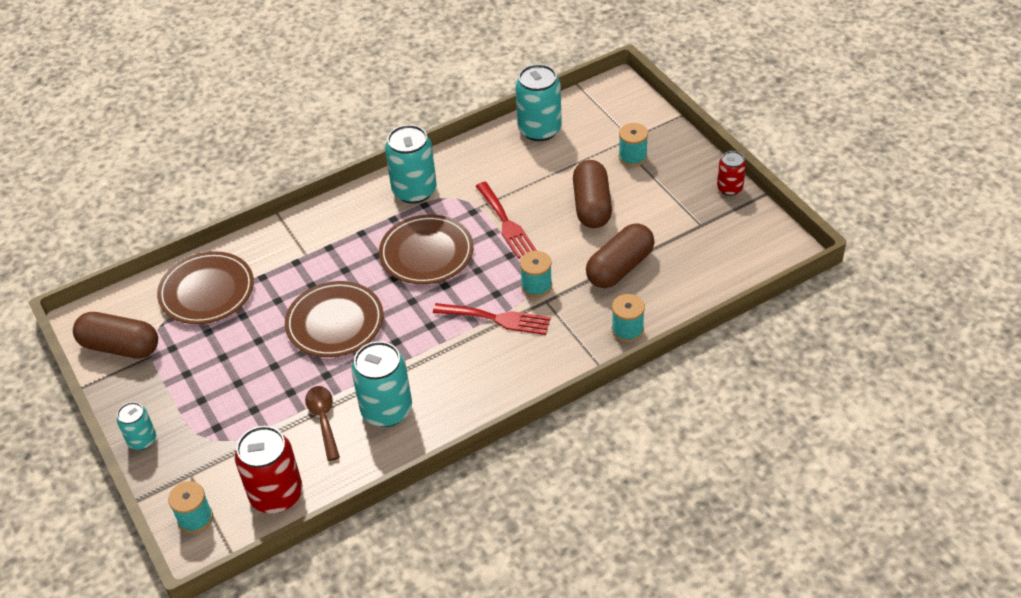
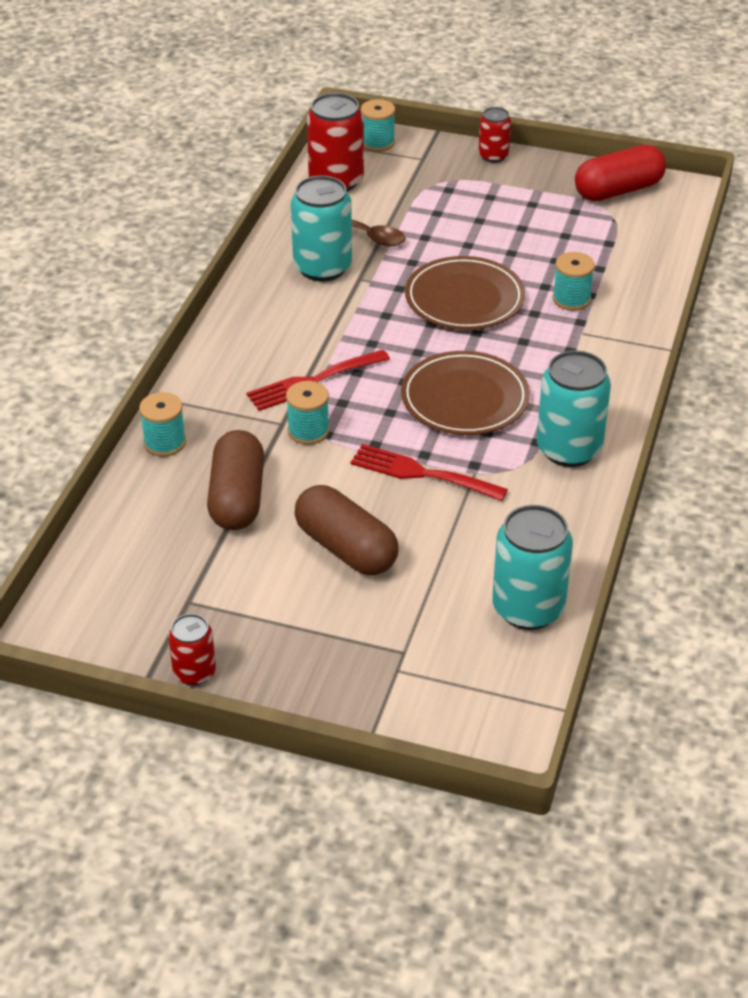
camera: 135 degrees right, 5 degrees down
brown capsule [73,312,158,359] -> red capsule [575,145,666,201]
turquoise can [117,402,156,450] -> red can [478,107,511,163]
brown plate [157,251,254,324] -> none
turquoise spool [619,123,648,167] -> turquoise spool moved to [553,252,595,311]

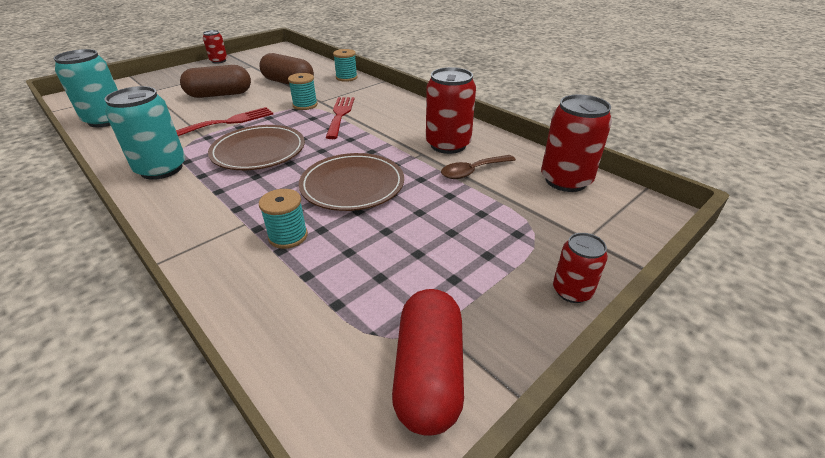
camera: 120 degrees right, 5 degrees down
turquoise can [291,176,352,281] -> red can [426,67,476,154]
turquoise spool [361,99,395,152] -> none

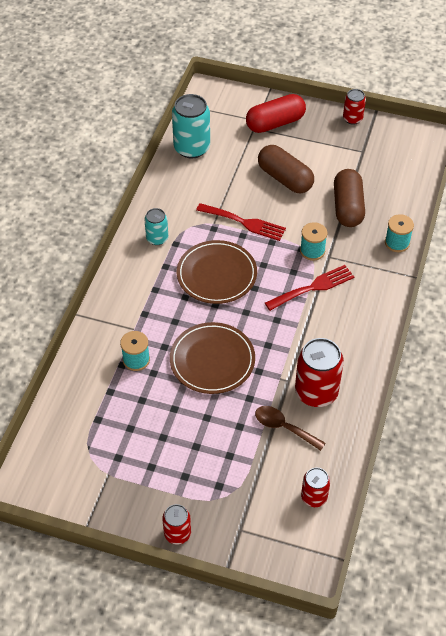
camera: 60 degrees right, 15 degrees up
turquoise can [105,86,186,180] -> turquoise can [144,208,168,245], size x0.57
red capsule [392,289,464,436] -> red capsule moved to [246,94,306,133]
red can [541,95,612,192] -> red can [301,468,330,507], size x0.57

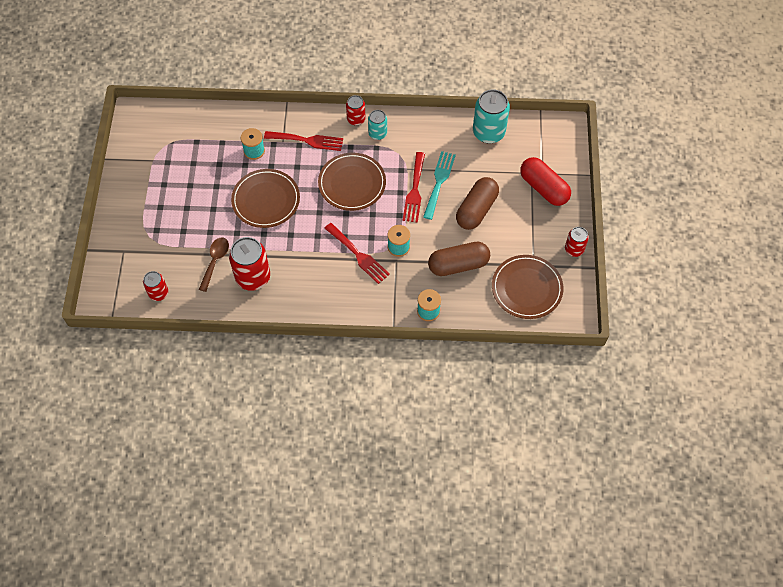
camera: 75 degrees right, 10 degrees up
red can [162,504,191,545] -> red can moved to [346,95,366,126]
none -> red fork [264,131,343,151]
none -> turquoise fork [423,151,456,220]
none -> brown plate [492,255,564,319]

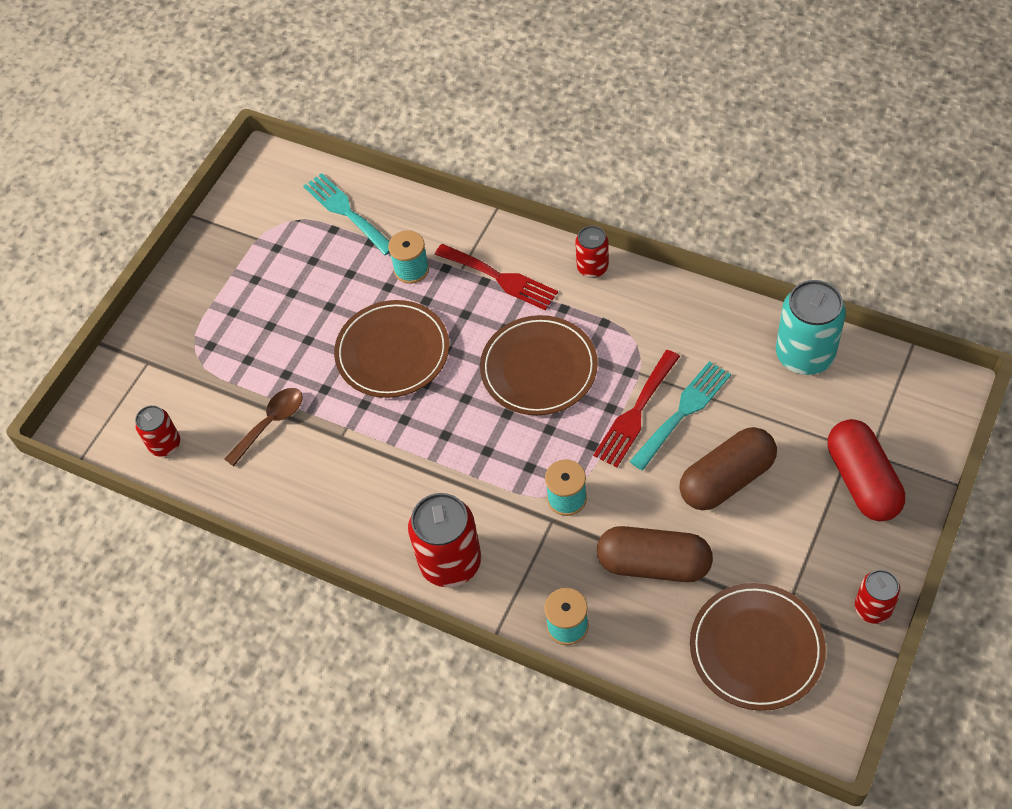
camera: 30 degrees right, 5 degrees down
red can [229,237,270,291] -> red can moved to [408,493,481,587]
red fork [324,223,390,284] -> none
turquoise can [368,110,387,140] -> none
none -> turquoise fork [303,173,390,255]

